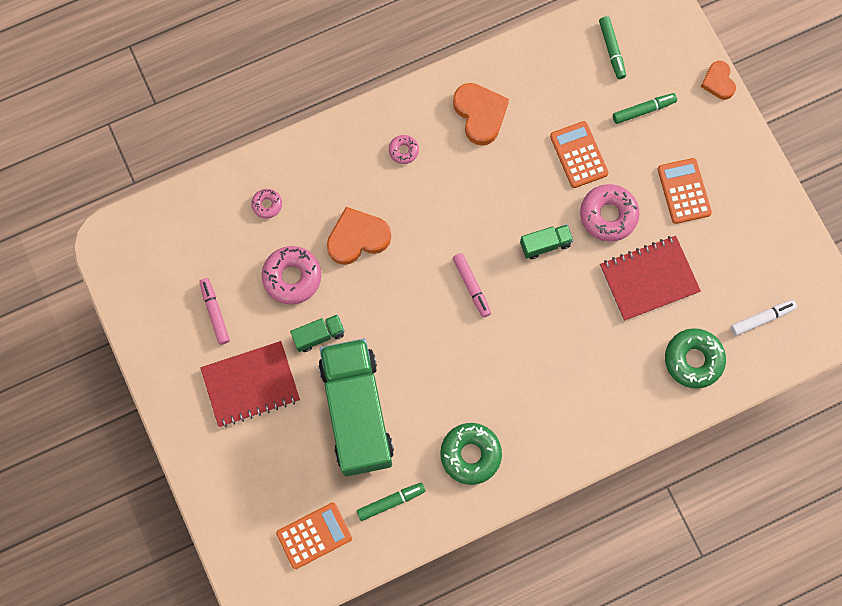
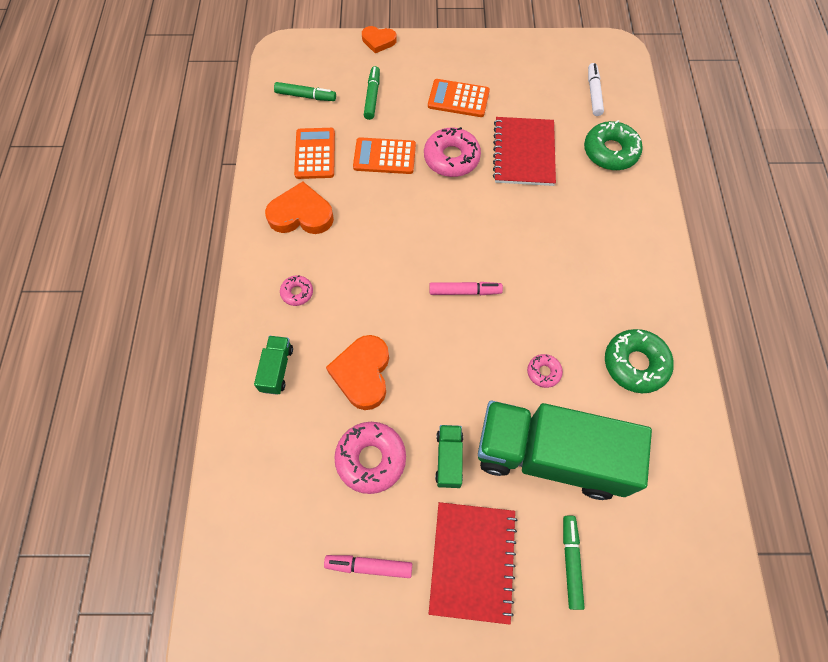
camera: 65 degrees left, 10 degrees down
pink donut [251,189,282,219] -> pink donut moved to [527,354,563,388]
orange calculator [276,502,352,569] -> orange calculator moved to [294,128,335,179]
green marker [357,483,426,521] -> green marker moved to [563,516,585,610]
green truck [520,224,573,259] -> green truck moved to [254,336,293,395]

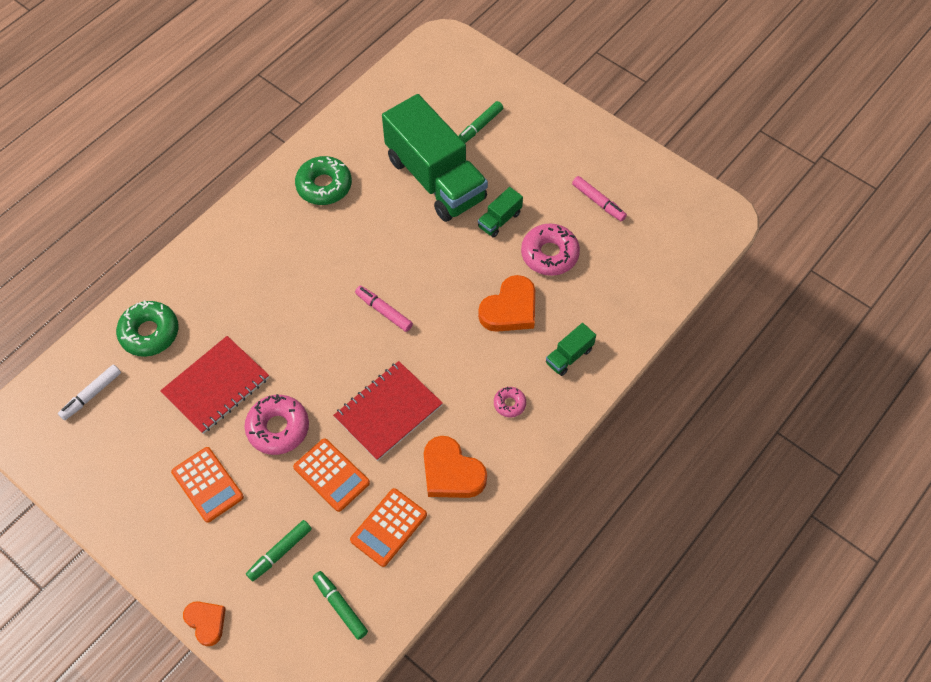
camera: 140 degrees left, 5 degrees down
red notebook [429,502,517,625] -> red notebook moved to [333,361,443,461]
pink donut [527,354,563,388] -> none

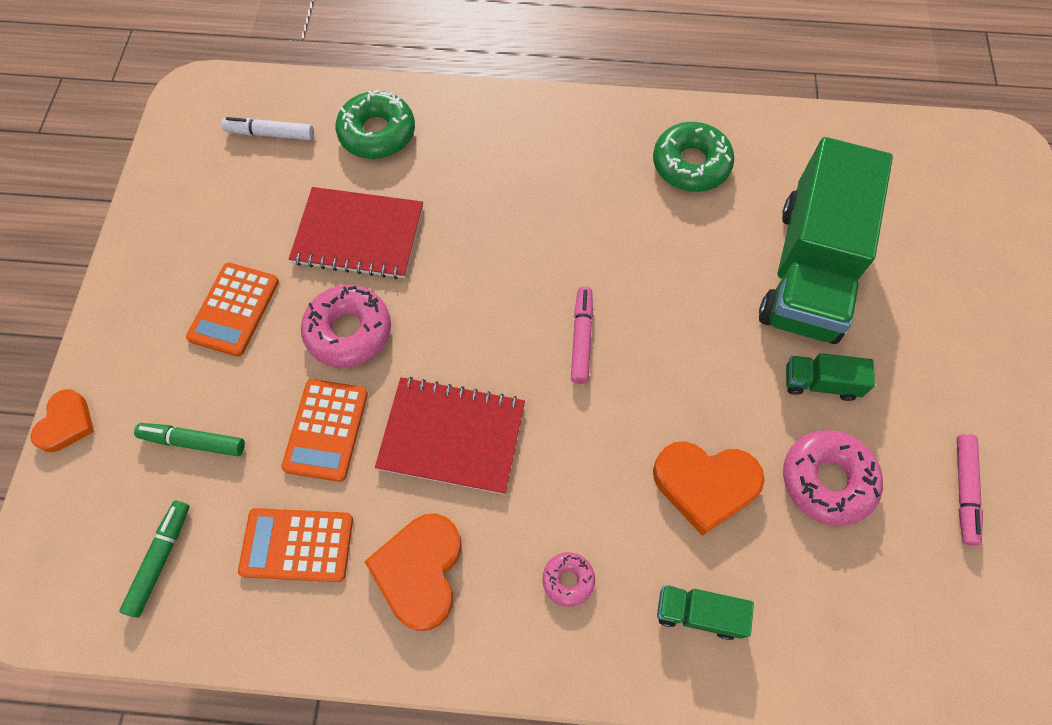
camera: 55 degrees right, 5 degrees up
green marker [459,101,503,143] -> none

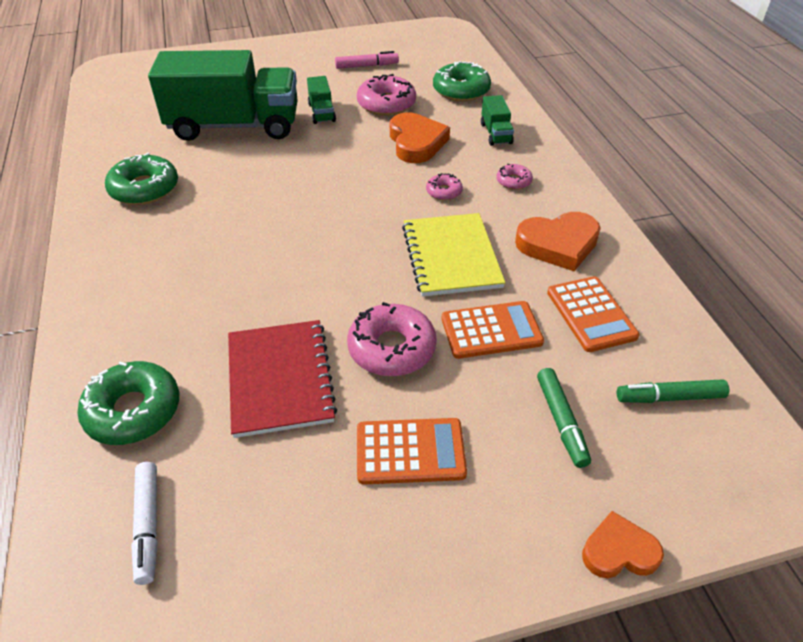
camera: 110 degrees left, 20 degrees down
red notebook [375,377,525,494] -> yellow notebook [402,213,505,297]
pink marker [571,286,593,384] -> none
none -> pink donut [426,173,463,201]
none -> green donut [433,61,491,101]

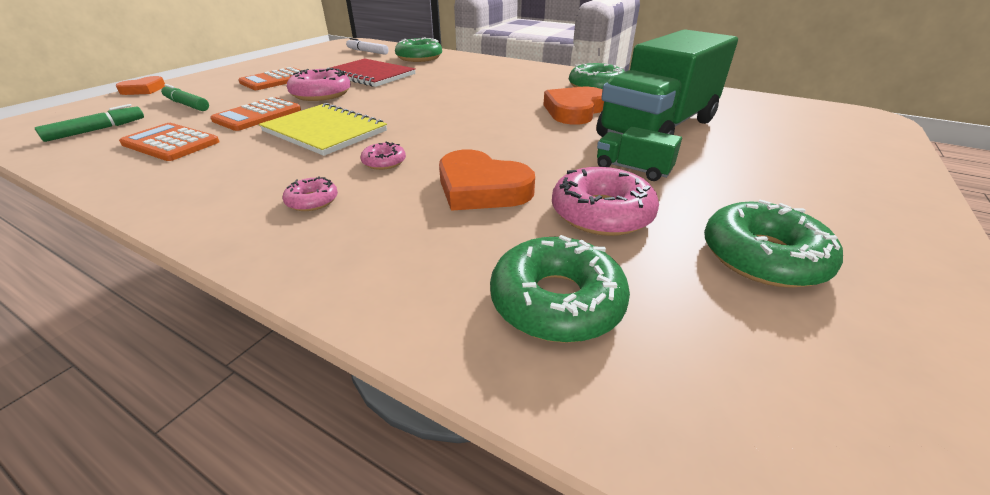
camera: 135 degrees right, 10 degrees down
pink marker [335,51,399,69] -> green donut [704,199,843,288]
green truck [481,95,514,146] -> none
orange heart [515,212,601,271] -> orange heart moved to [543,87,604,125]

